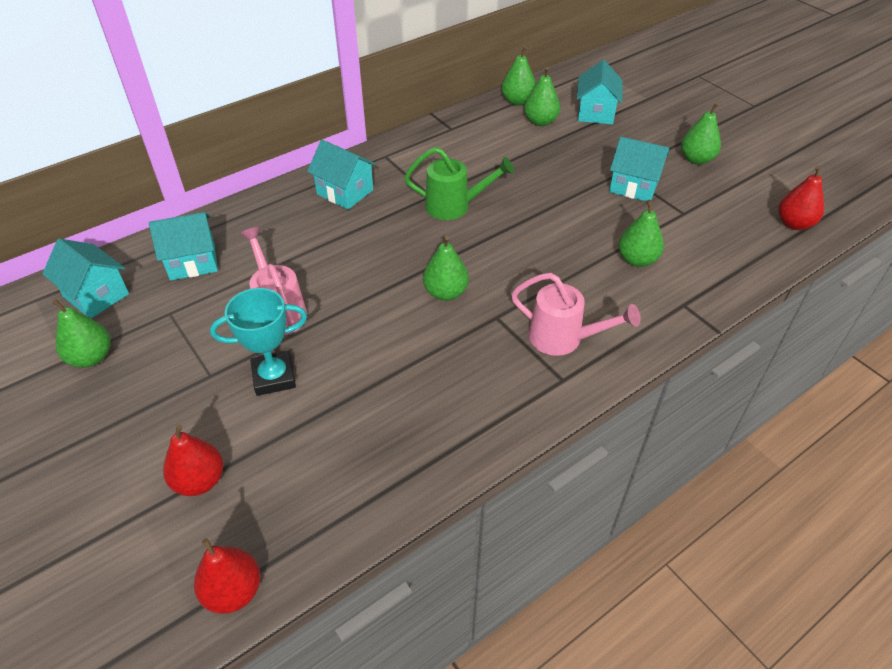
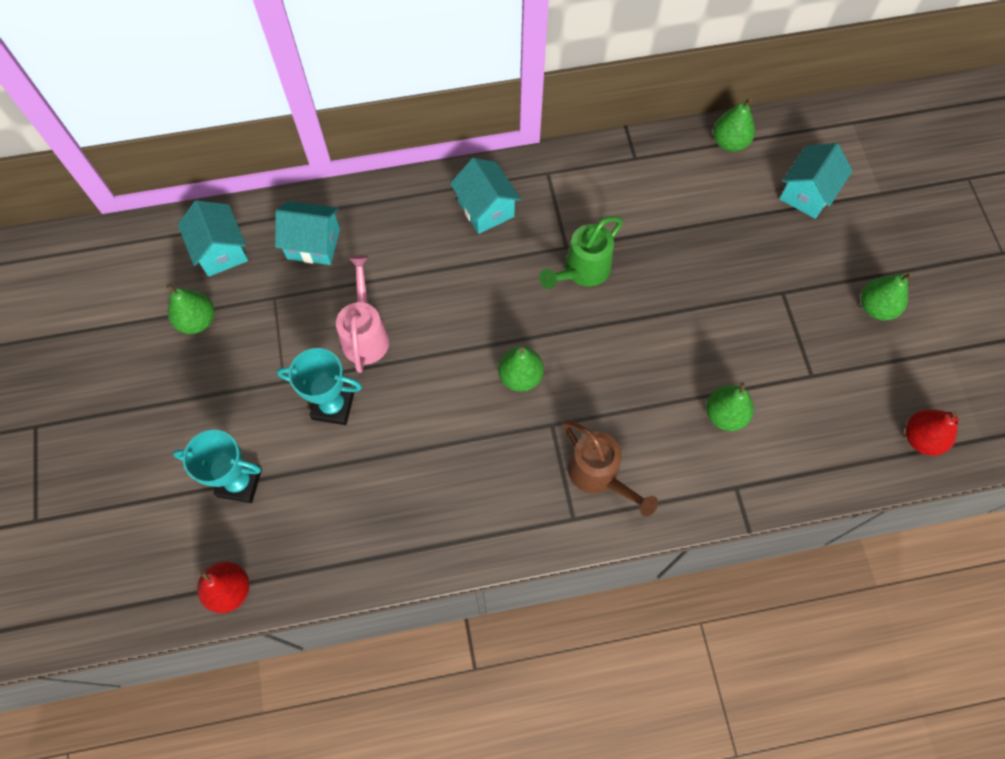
camera: 25 degrees right, 20 degrees up
red pear [163,425,223,496] -> turquoise trophy [173,430,262,503]
green watering can [404,147,514,220] -> green watering can turned 105 degrees clockwise [539,216,623,289]
pink watering can [511,273,641,356] -> brown watering can [563,420,658,517]
green pear [524,67,560,126] -> none
turquoise house [609,137,669,201] -> none

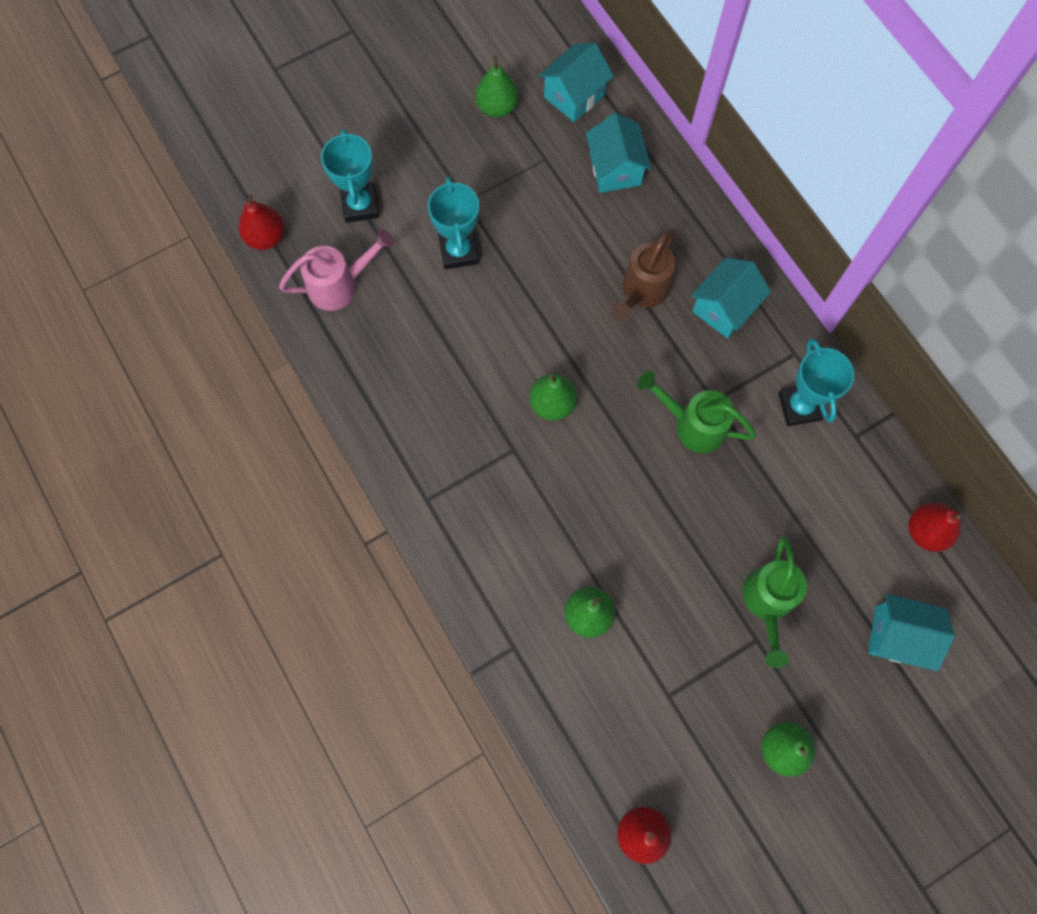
camera: 70 degrees right, 5 degrees up
pink watering can [336,255,389,373] -> pink watering can moved to [279,229,395,311]
brown watering can [563,420,658,517] -> brown watering can moved to [611,229,676,322]
green pear [713,98,755,152] -> red pear [909,503,961,552]
none -> green watering can [742,536,807,668]
none -> turquoise trophy [778,339,854,426]

